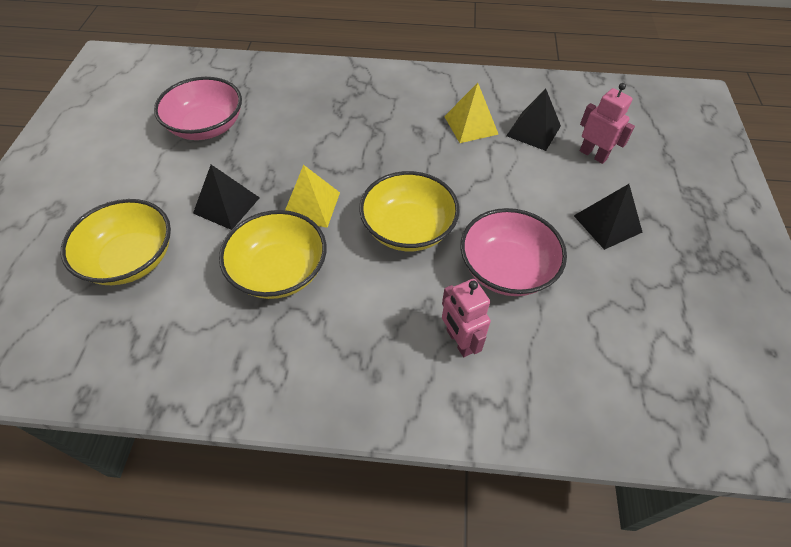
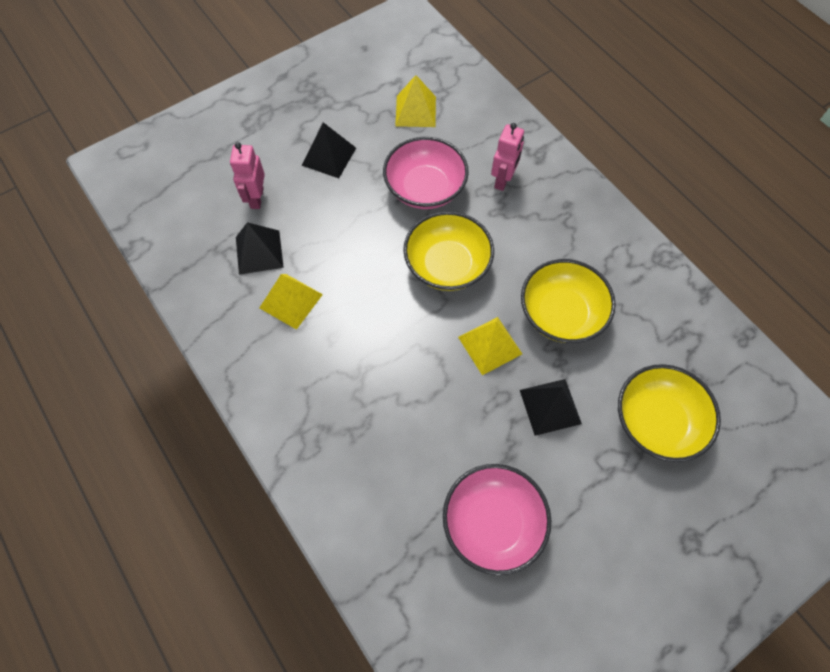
camera: 130 degrees left, 10 degrees up
none -> yellow pyramid [395,75,436,127]

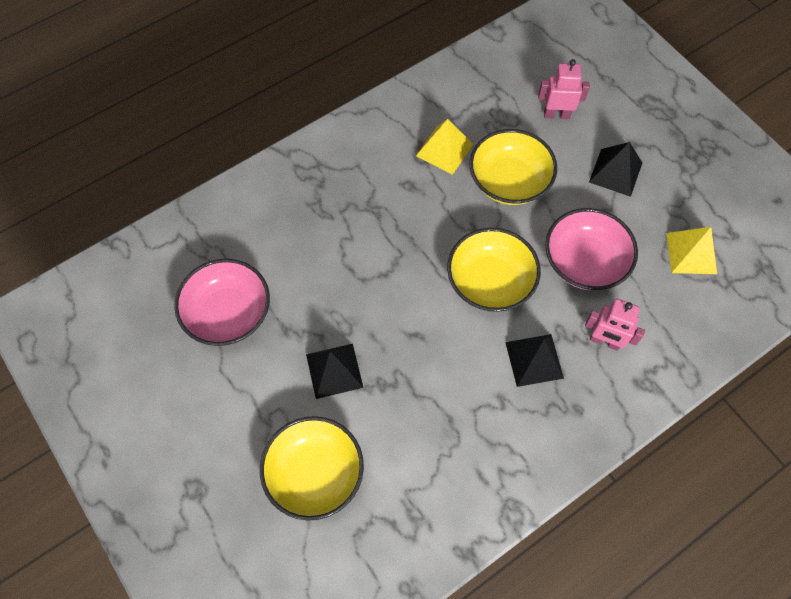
camera: 90 degrees right, 0 degrees up
black pyramid [236,222,284,275] -> black pyramid moved to [505,334,564,387]
yellow pyramid [458,317,522,375] -> none
yellow bowl [521,259,616,343] -> yellow bowl moved to [470,129,557,205]

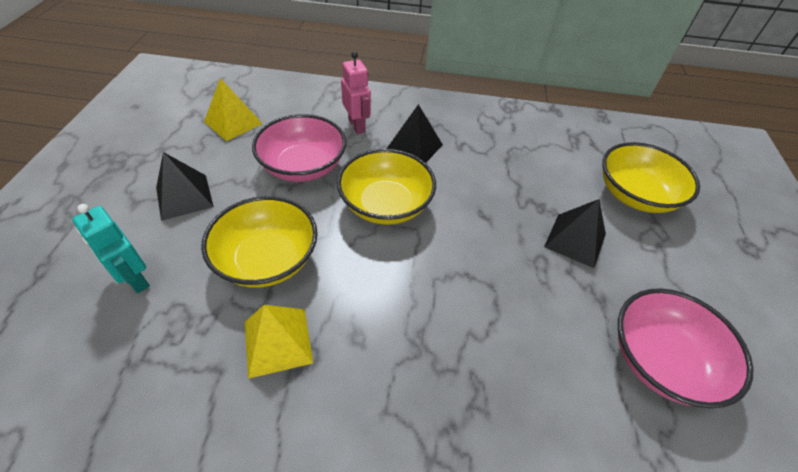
camera: 140 degrees left, 15 degrees down
pink robot [538,59,590,119] -> turquoise robot [72,204,150,293]

